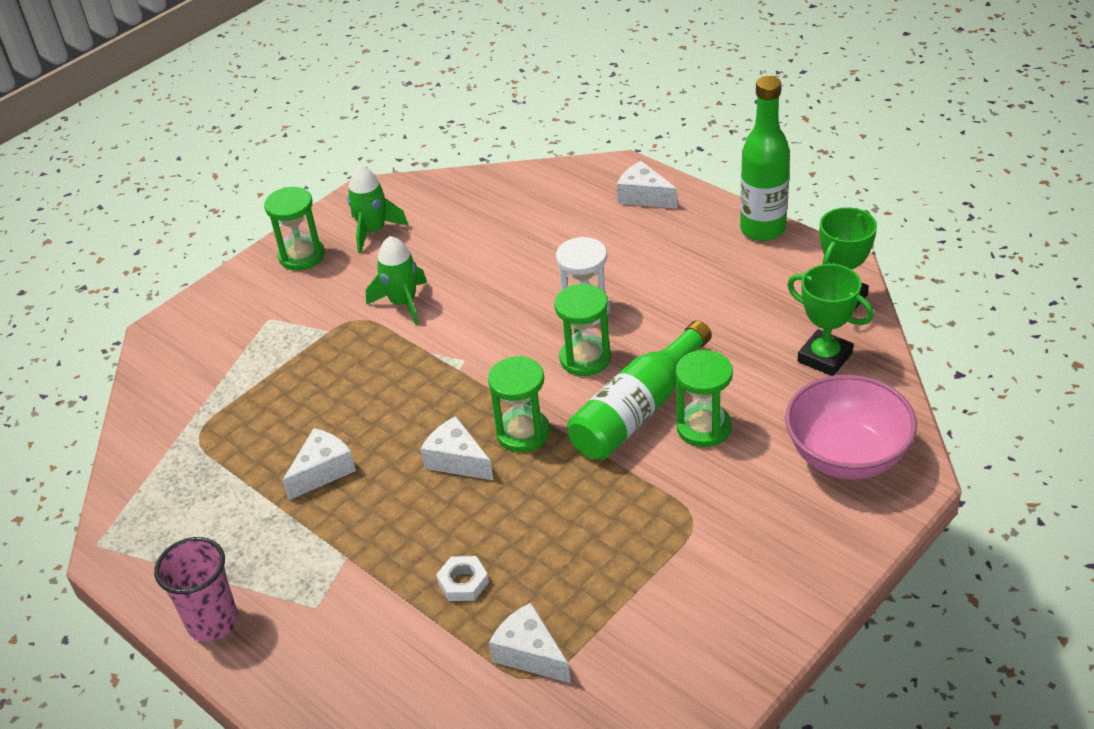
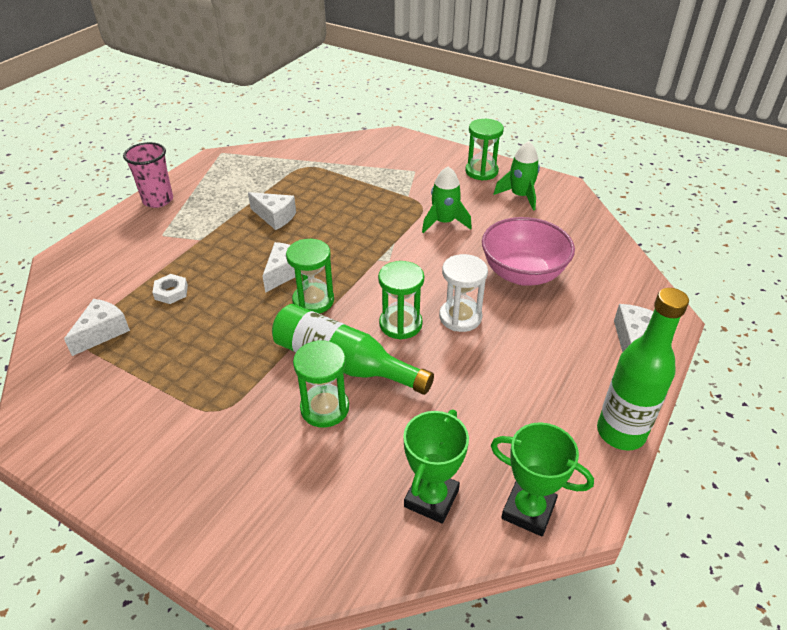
camera: 75 degrees right, 0 degrees up
pink bowl [785,375,917,479] -> pink bowl moved to [482,217,575,286]

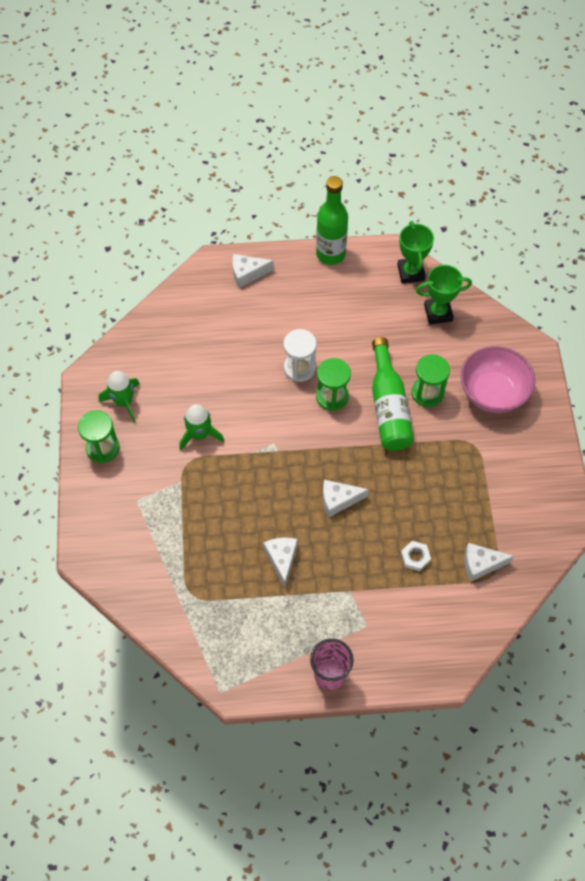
camera: 125 degrees left, 20 degrees up
green hourglass [286,239,334,313] -> none
pink bowl [482,217,575,286] -> pink bowl moved to [461,346,535,413]

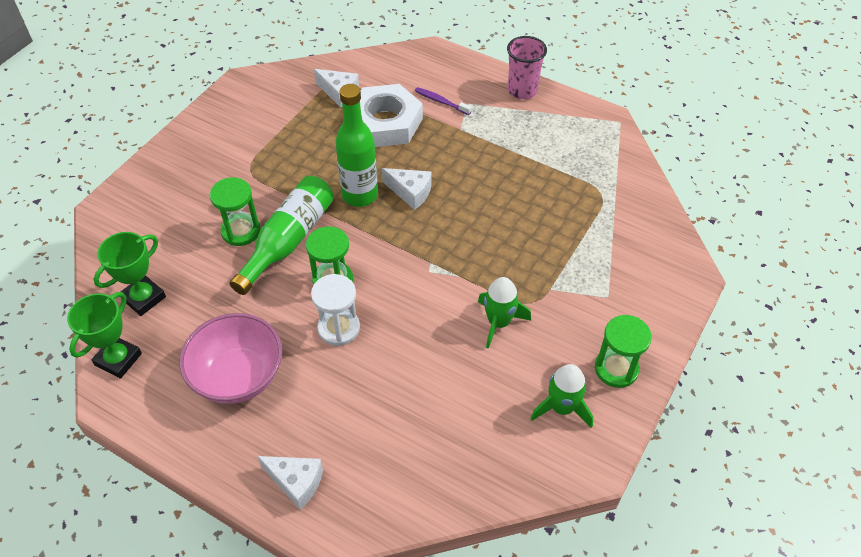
camera: 145 degrees left, 10 degrees down
white cheese [263,537,298,587] -> none
green bottle [316,176,348,265] -> green bottle moved to [335,84,378,207]
white nut [401,541,431,571] -> white nut [360,84,423,147], size x2.47
green trophy [416,265,472,325] -> green trophy turned 75 degrees counterclockwise [94,232,166,316]
pink bowl [461,346,535,413] -> pink bowl moved to [179,313,282,404]
none -> purple toothbrush [415,87,472,115]

